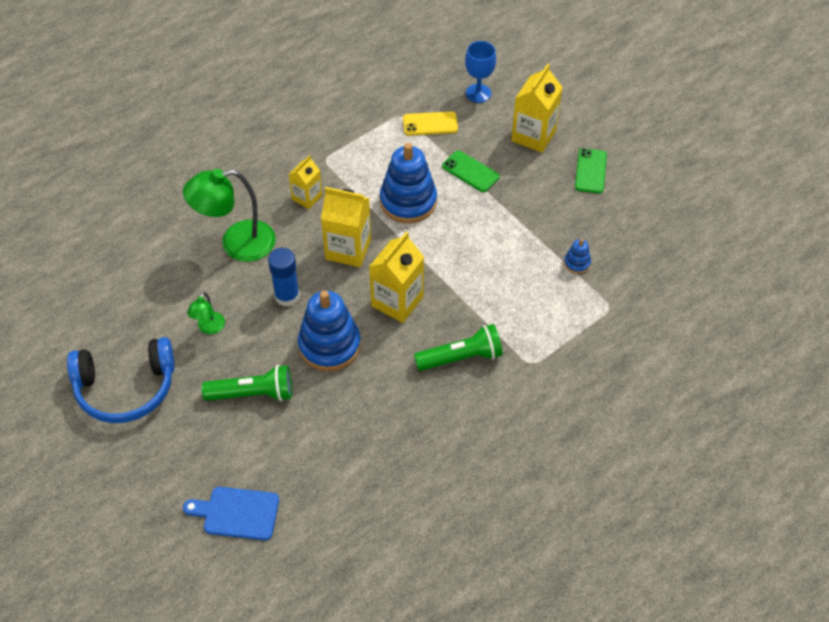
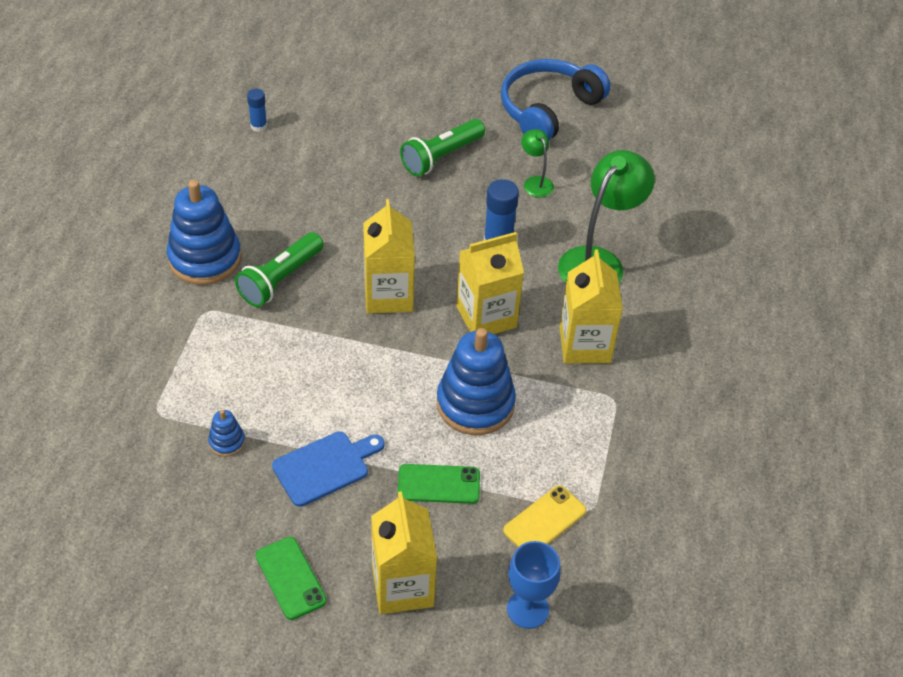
camera: 140 degrees right, 5 degrees down
blue cutting board [183,487,279,541] -> blue cutting board moved to [272,432,385,507]
yellow carton [288,155,322,209] -> yellow carton [559,249,623,364], size x1.63
blue stacking toy [298,290,361,371] -> blue stacking toy moved to [167,180,241,285]
none -> blue glue stick [247,89,267,132]

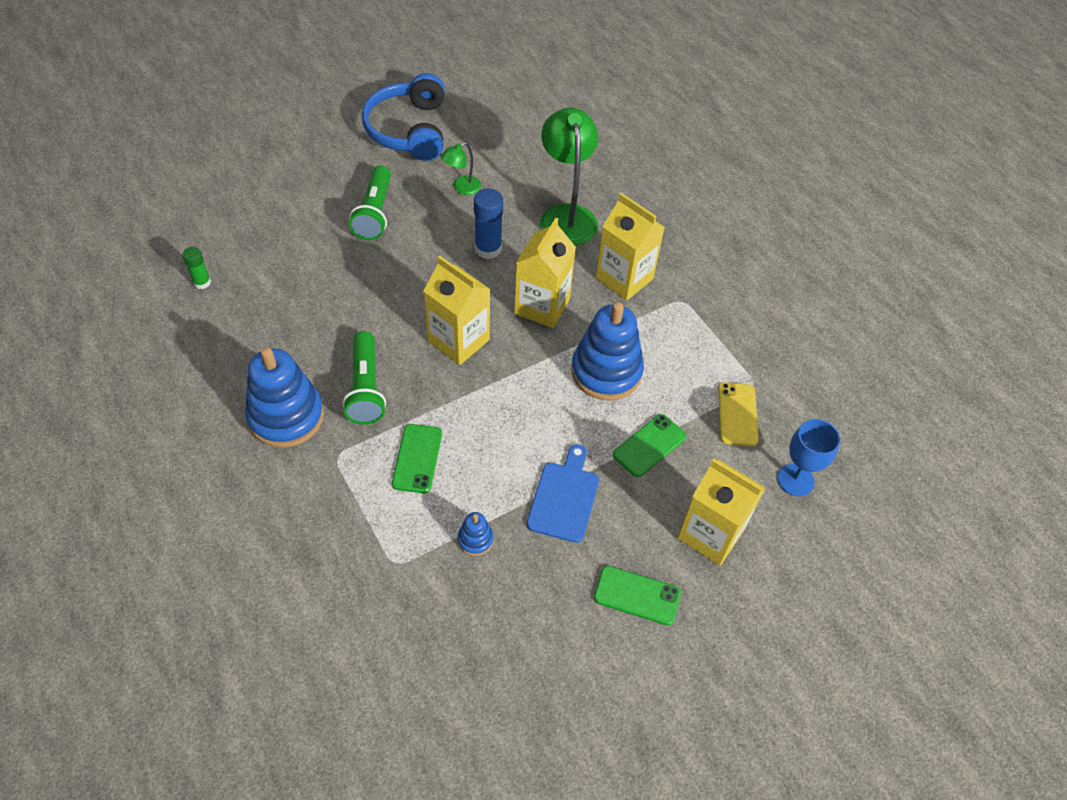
camera: 45 degrees left, 5 degrees up
blue glue stick [247,89,267,132] -> green glue stick [182,247,211,289]
green lamp [521,129,554,197] -> green lamp turned 60 degrees counterclockwise [441,142,481,195]
none -> green phone [392,424,442,493]

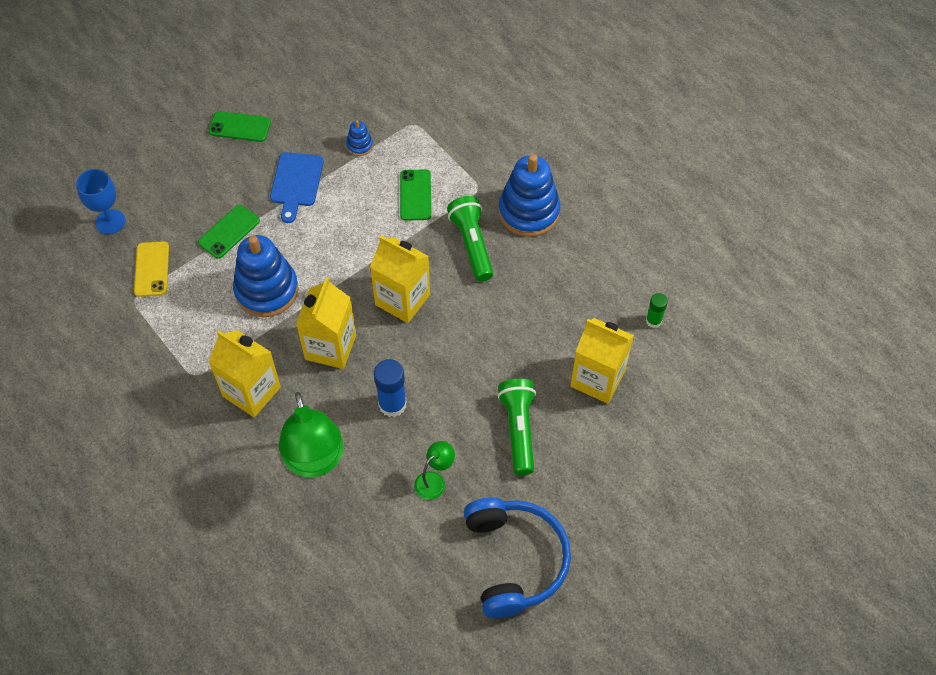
camera: 175 degrees right, 5 degrees up
yellow carton [677,458,765,566] -> yellow carton moved to [571,318,634,404]

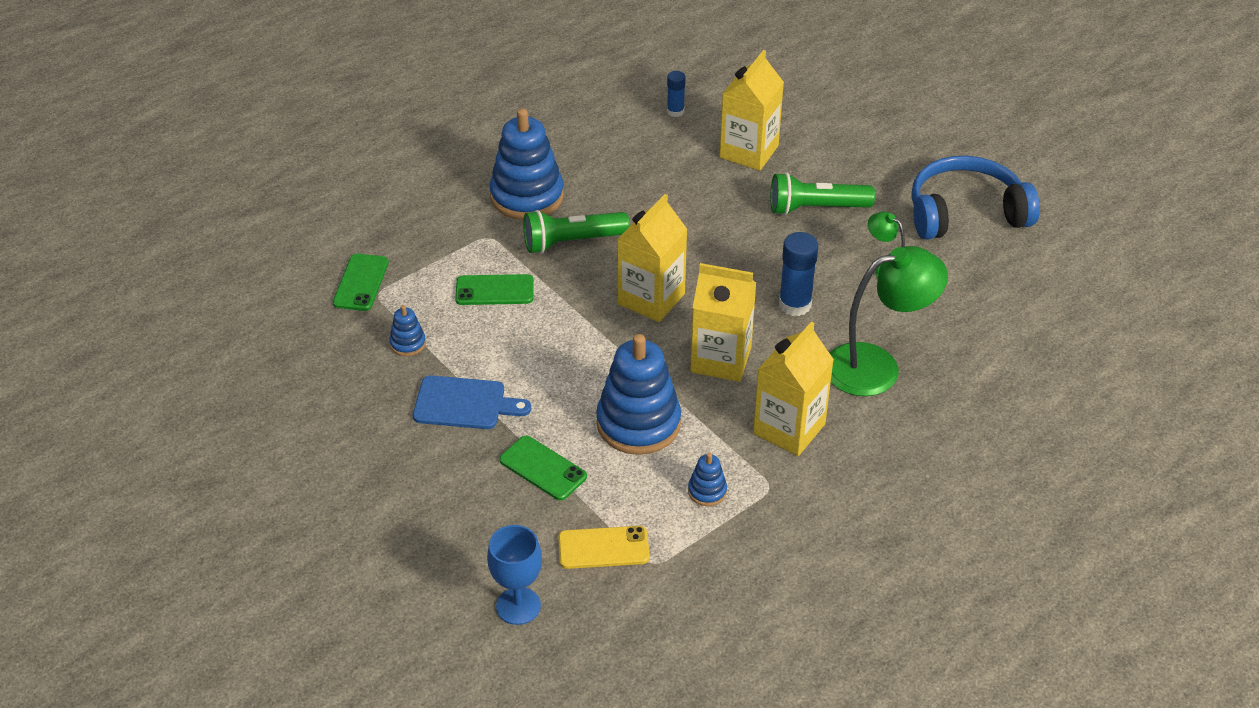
camera: 90 degrees left, 15 degrees down
green phone [209,111,271,142] -> green phone moved to [333,254,389,311]
green glue stick [646,293,668,328] -> blue glue stick [667,71,686,117]
none -> blue stacking toy [688,453,727,506]

